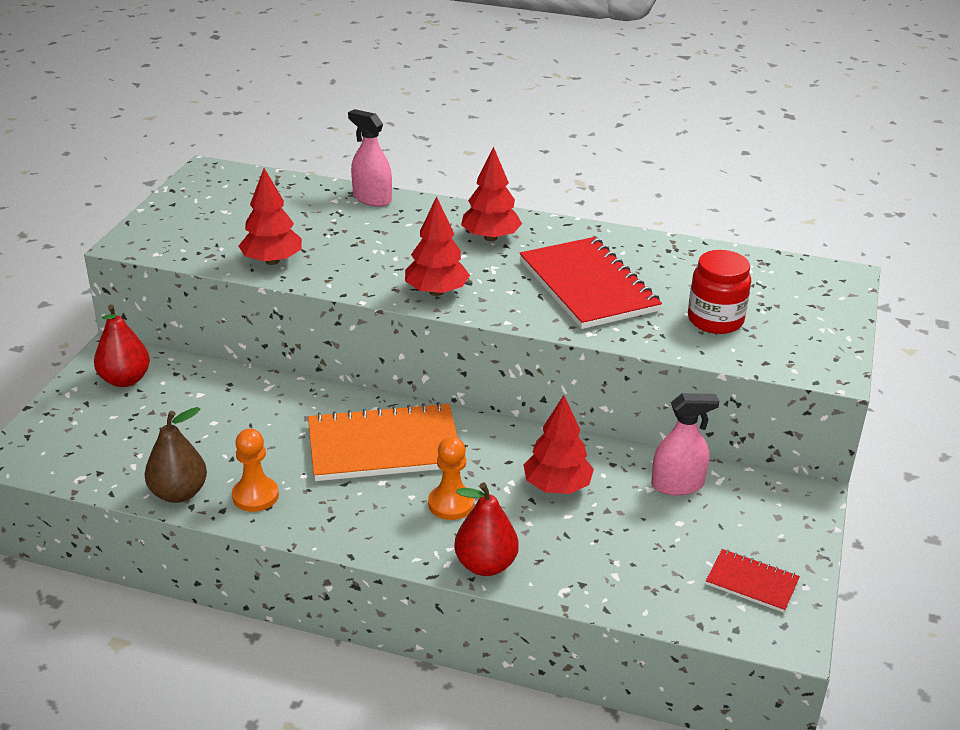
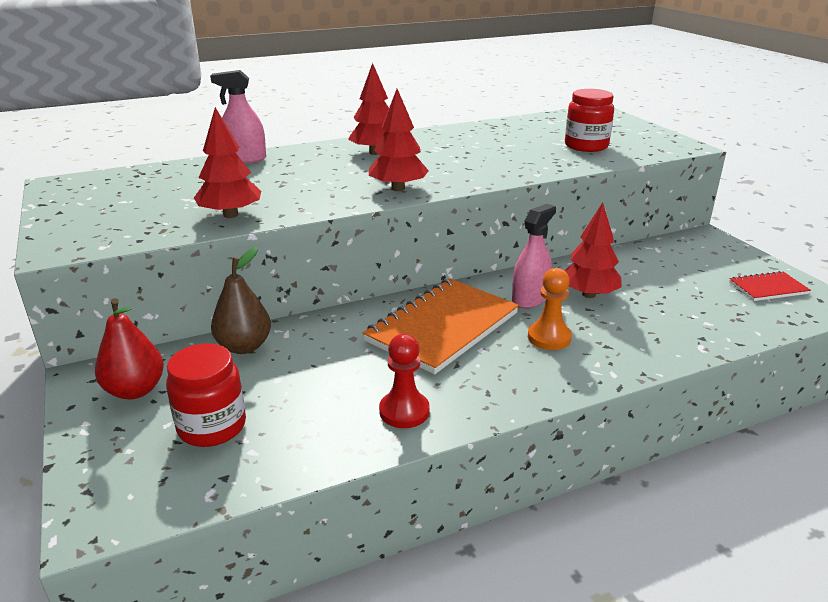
camera: 40 degrees left, 5 degrees down
brown pear [145,407,207,503] -> brown pear moved to [211,247,271,354]
orange pawn [232,429,279,512] -> red pawn [379,334,430,428]
red pear [454,482,519,576] -> none
red notebook [520,237,662,329] -> none
pink spray bottle [651,393,719,496] -> pink spray bottle moved to [512,204,556,308]
none -> red jar [166,343,246,447]

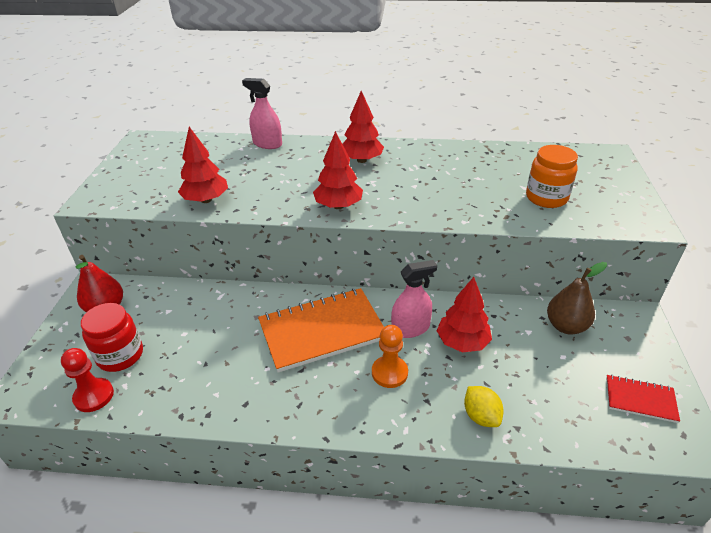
camera: 30 degrees right, 10 degrees up
brown pear [211,247,271,354] -> brown pear moved to [547,262,607,335]
red pawn [379,334,430,428] -> red pawn moved to [61,348,114,412]
red jar [565,89,614,152] -> orange jar [526,145,578,208]
none -> yellow lemon [464,386,504,427]

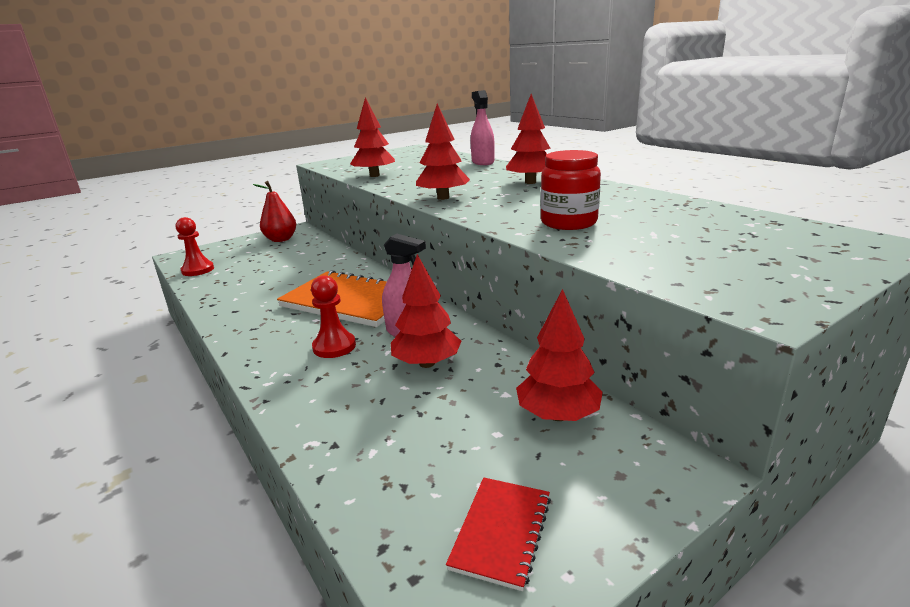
camera: 50 degrees right, 15 degrees down
red jar [81,303,143,372] -> red jar moved to [541,150,601,230]
orange pawn [372,325,408,388] -> red pawn [311,275,356,358]
yellow lemon [464,386,504,427] -> none
orange jar [526,145,578,208] -> none
brown pear [547,262,607,335] -> red tree [516,289,603,421]
red notebook [606,375,680,423] -> red notebook turned 45 degrees clockwise [446,477,551,591]

